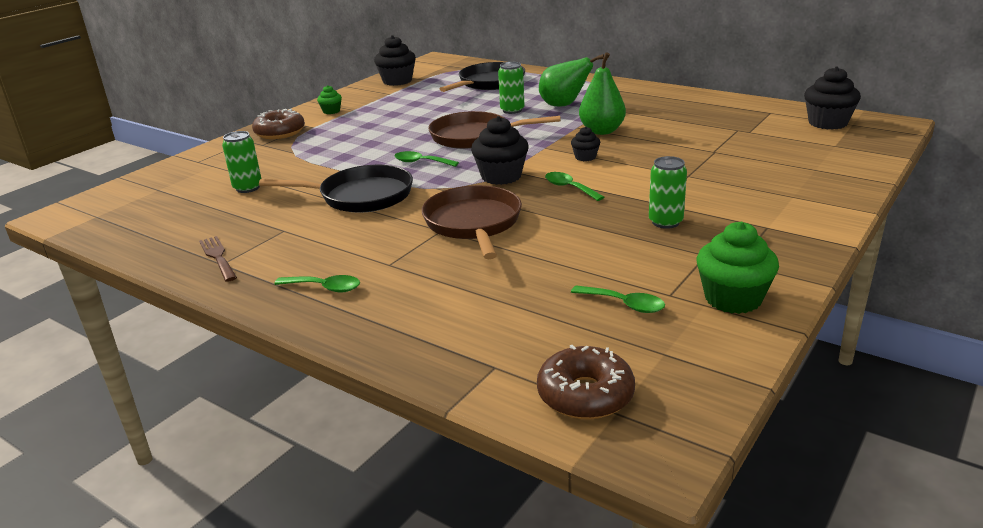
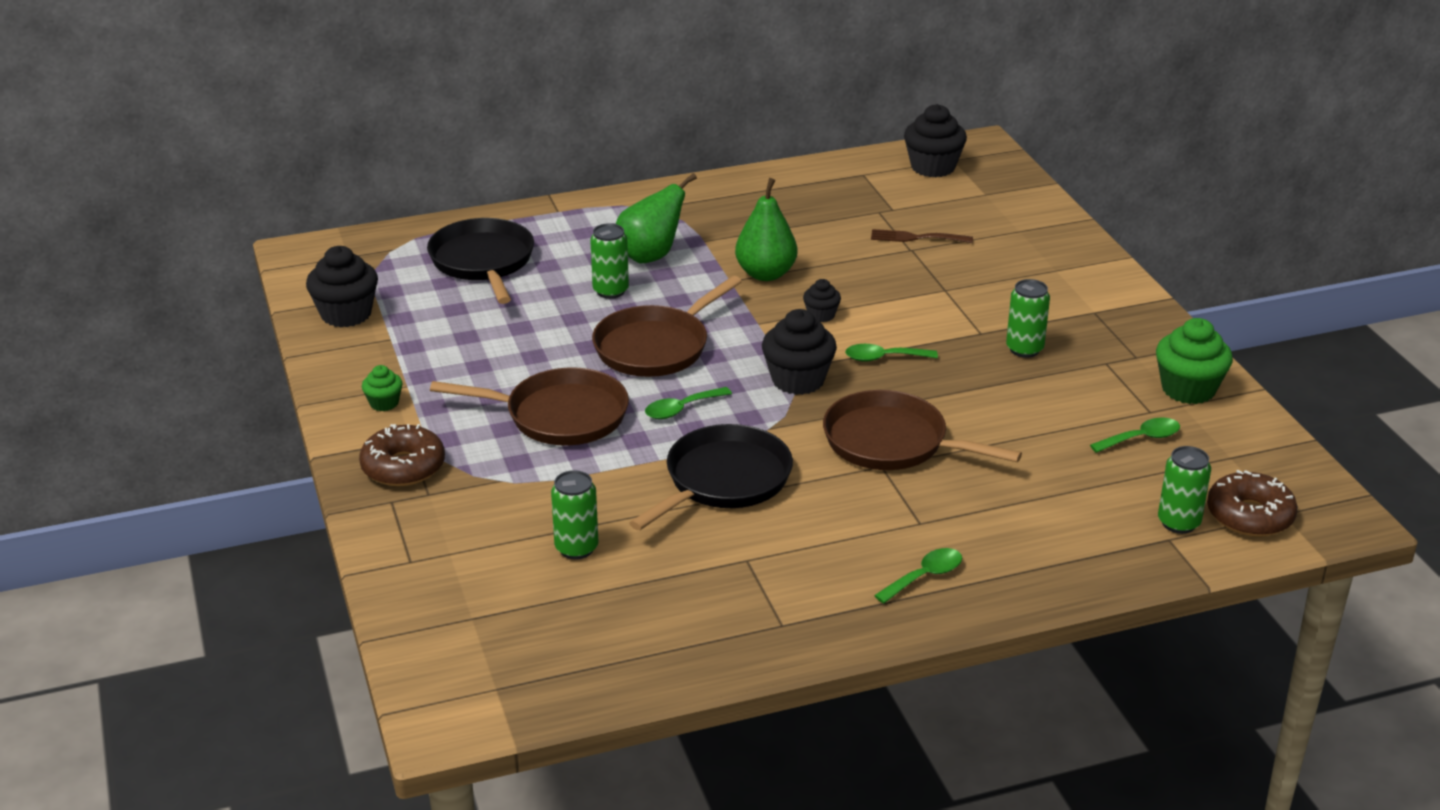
camera: 55 degrees left, 5 degrees up
brown fork [199,236,237,282] -> brown fork moved to [871,229,973,243]
none -> brown pan [430,367,629,446]
none -> green can [1158,446,1211,534]

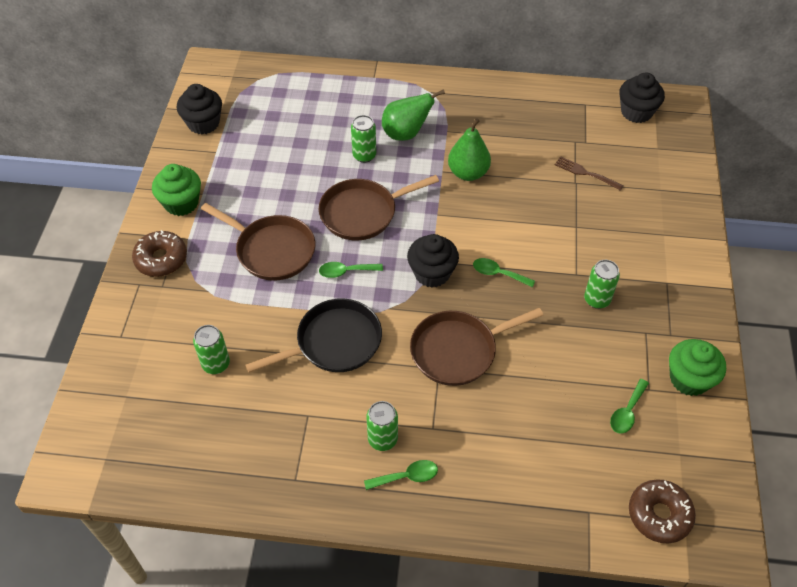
camera: 25 degrees right, 20 degrees up
green cupcake [362,365,403,411] -> green cupcake [152,164,201,216], size x1.87
black pan [427,218,534,304] -> none
black cupcake [803,279,841,322] -> none
brown pan [823,390,1022,470] -> brown pan turned 75 degrees counterclockwise [410,308,543,386]
green spoon [1090,418,1180,453] -> green spoon turned 120 degrees clockwise [610,379,649,434]
green can [1158,446,1211,534] -> green can moved to [366,401,398,451]

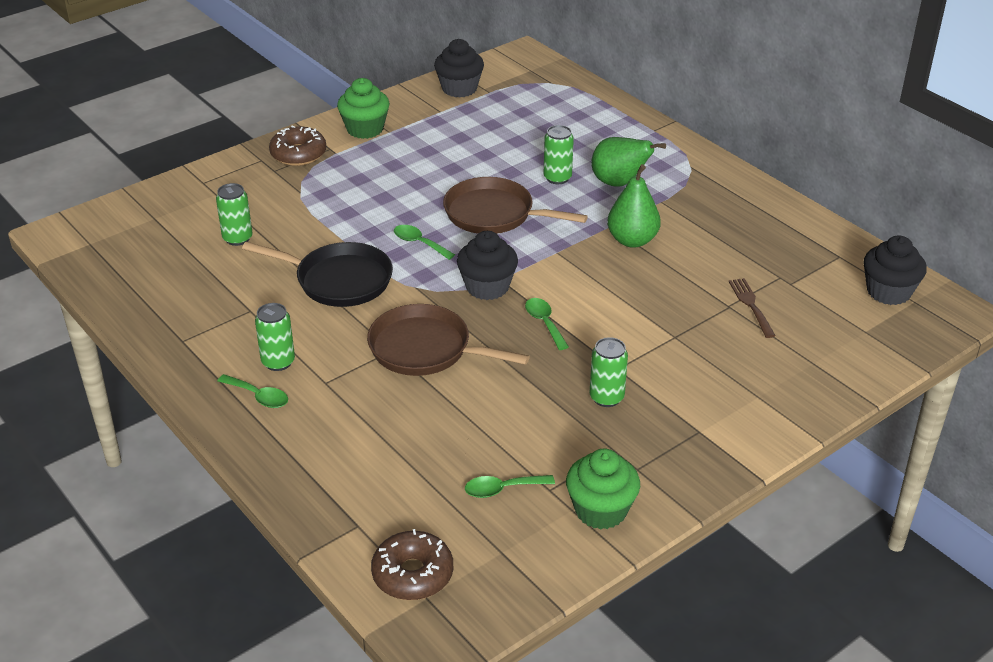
camera: 45 degrees right, 15 degrees down
brown pan [201,203,315,281] -> none

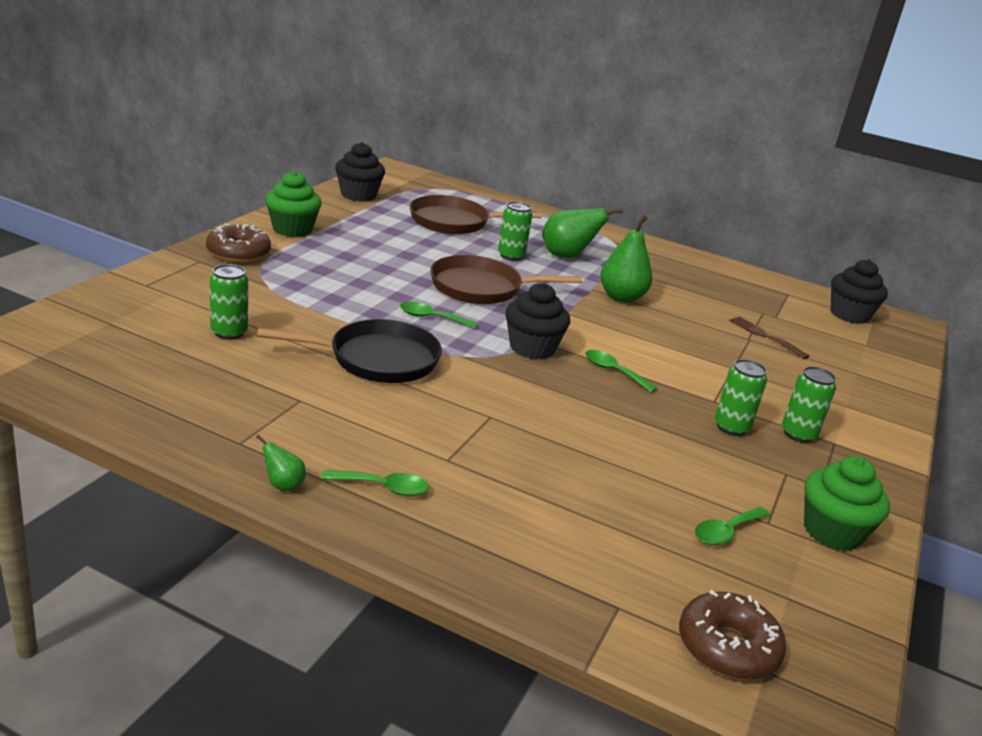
camera: 30 degrees left, 10 degrees down
green can [255,303,295,371] -> green can moved to [782,366,836,443]
brown pan [367,304,530,376] -> brown pan moved to [409,195,542,234]
none -> green pear [256,434,306,491]

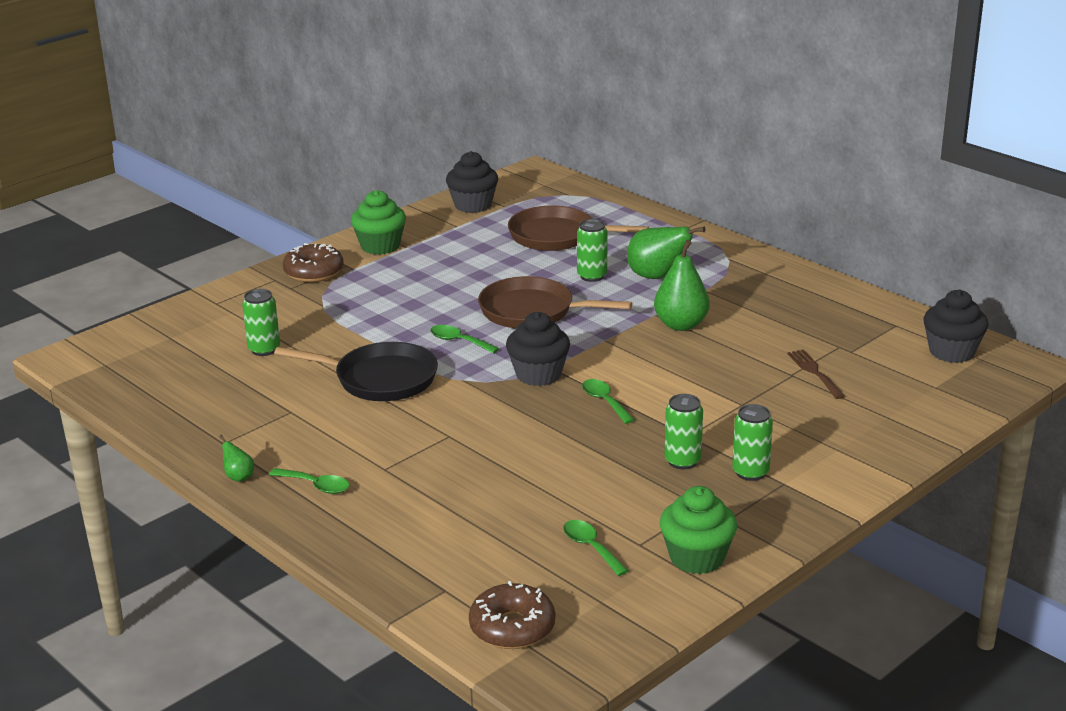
camera: 25 degrees right, 0 degrees up
green spoon [695,507,770,545] -> green spoon turned 75 degrees clockwise [563,520,629,576]

